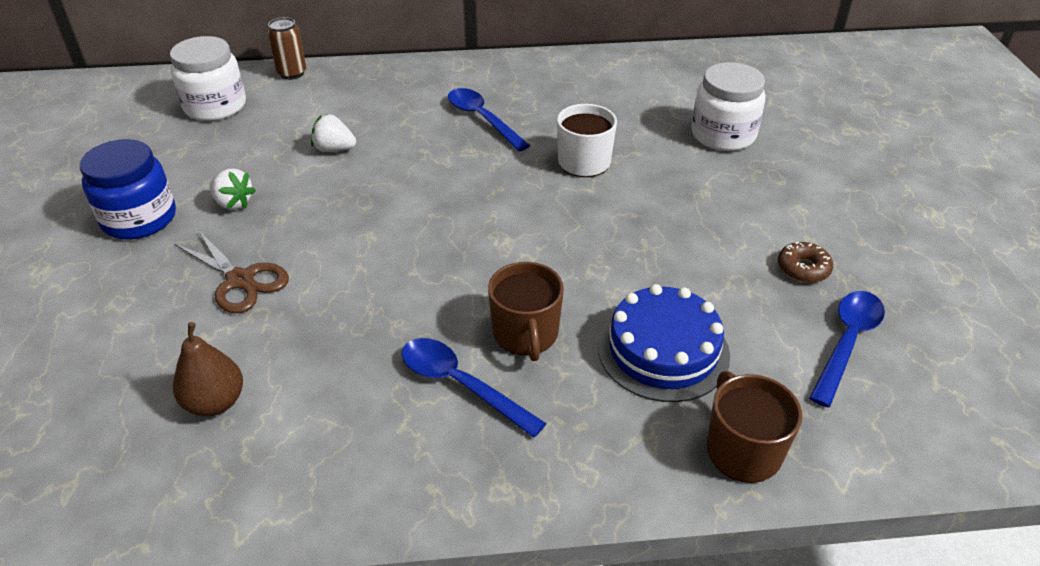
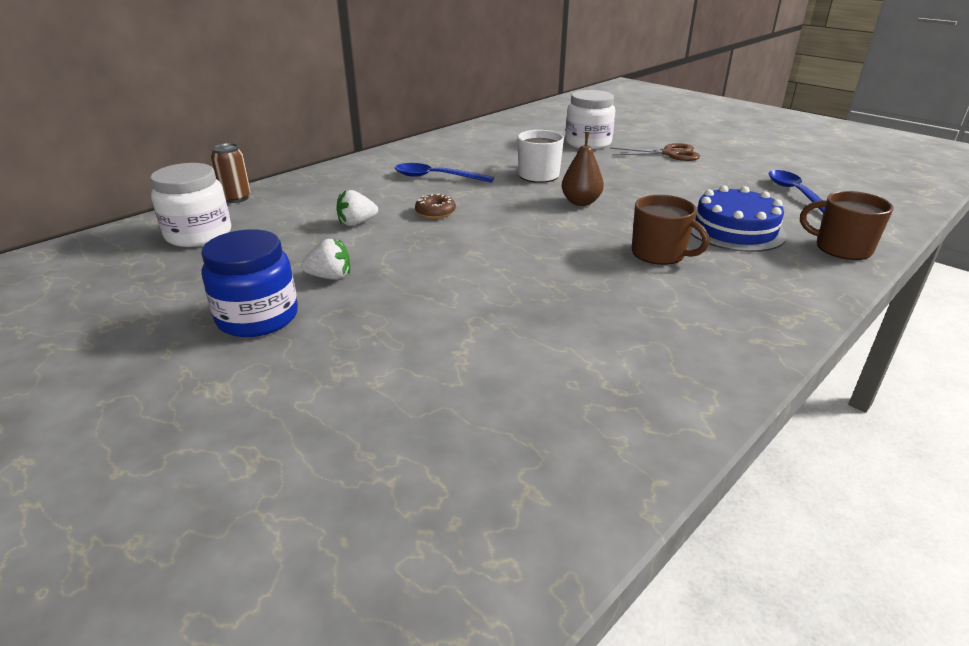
camera: 40 degrees left, 10 degrees down
brown pear [173,322,243,416] -> brown pear moved to [561,132,604,206]
brown scissors [174,230,289,313] -> brown scissors moved to [610,143,700,161]
blue spoon [402,338,547,438] -> none
brown donut [778,242,833,283] -> brown donut moved to [415,194,456,219]

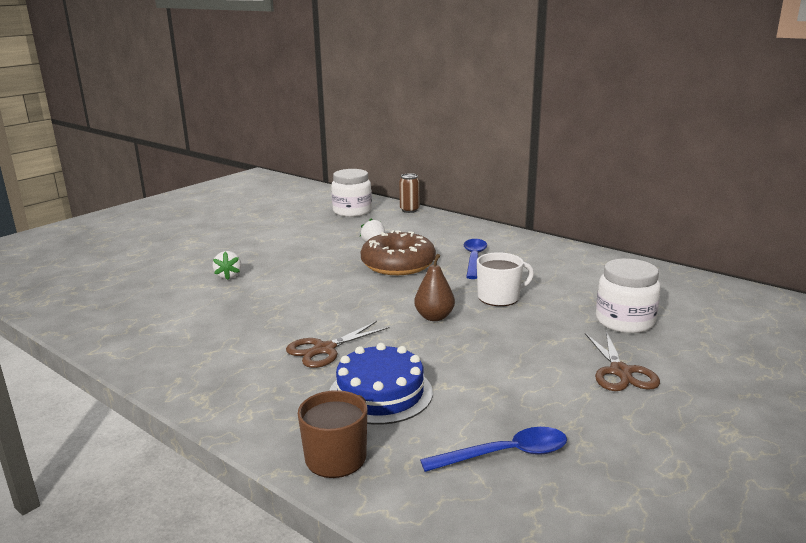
camera: 85 degrees right, 10 degrees down
blue jar [201,229,298,337] -> none
white strawberry [301,239,350,280] -> white strawberry moved to [213,251,241,280]
brown donut [415,194,456,219] -> brown donut [361,230,436,275], size x2.31
brown mug [632,195,709,265] -> brown scissors [286,321,390,368]

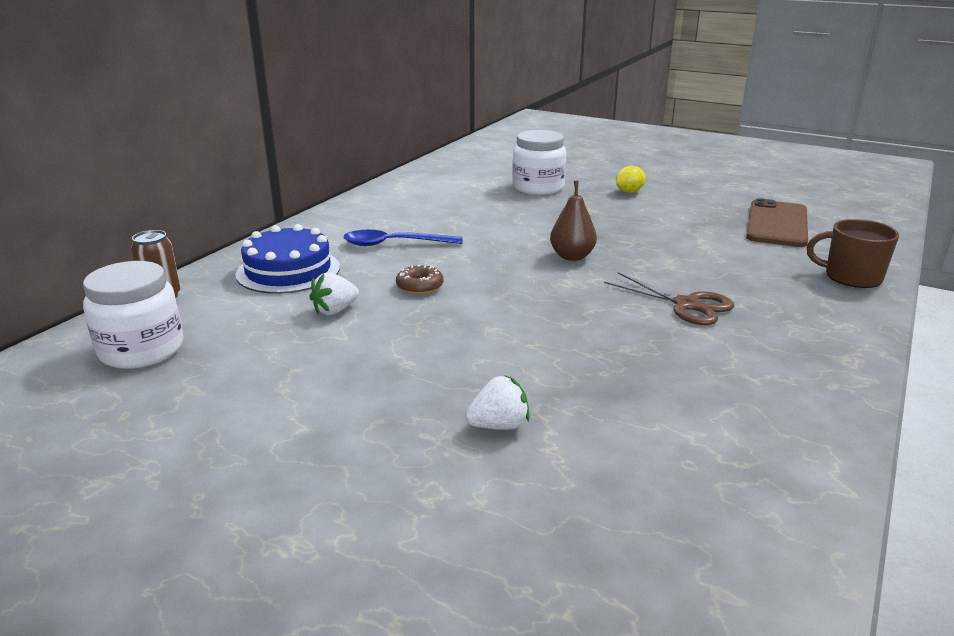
camera: 100 degrees left, 5 degrees up
blue cake [329,343,433,425] -> blue cake moved to [236,224,340,294]
brown donut [361,230,436,275] -> brown donut [396,265,443,295], size x0.43
blue spoon [420,427,567,472] -> brown phone [746,198,808,247]
white mug [477,252,534,306] -> none
brown scissors [585,331,660,391] -> yellow lemon [616,166,646,193]

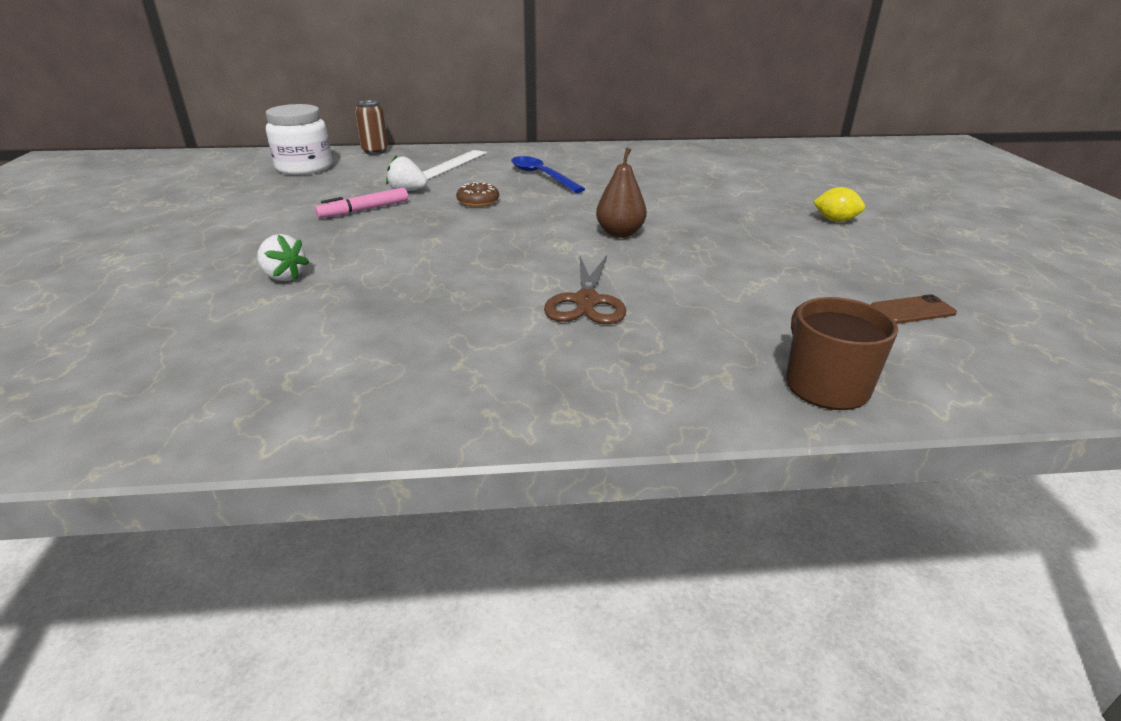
camera: 55 degrees right, 5 degrees up
blue cake [236,224,340,294] -> white ruler [423,150,487,180]
white jar [512,130,566,195] -> none
brown phone [746,198,808,247] -> brown phone [871,294,957,324], size x0.47
none -> pink marker [315,188,408,218]

